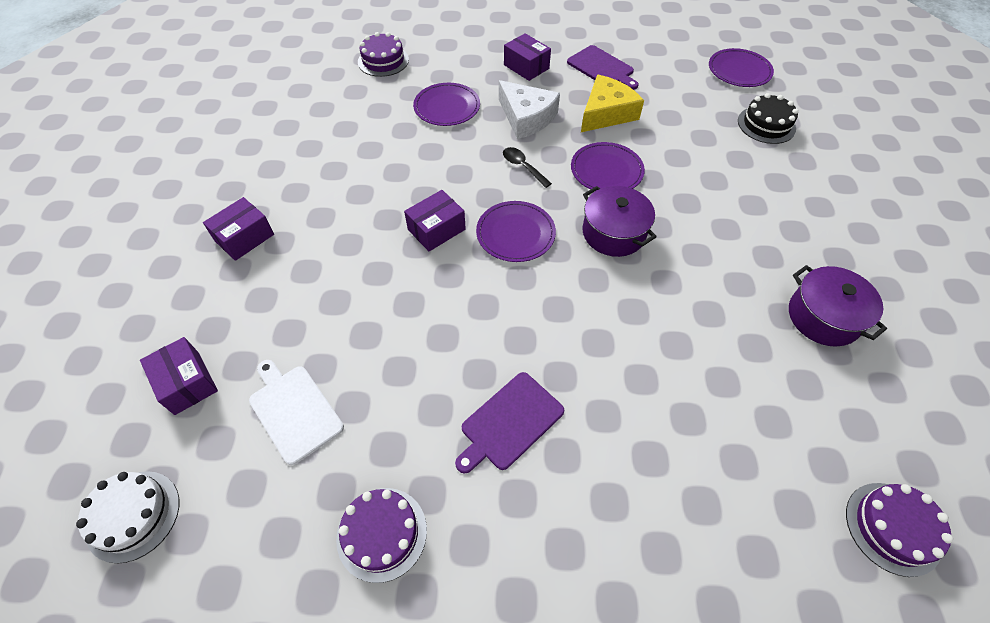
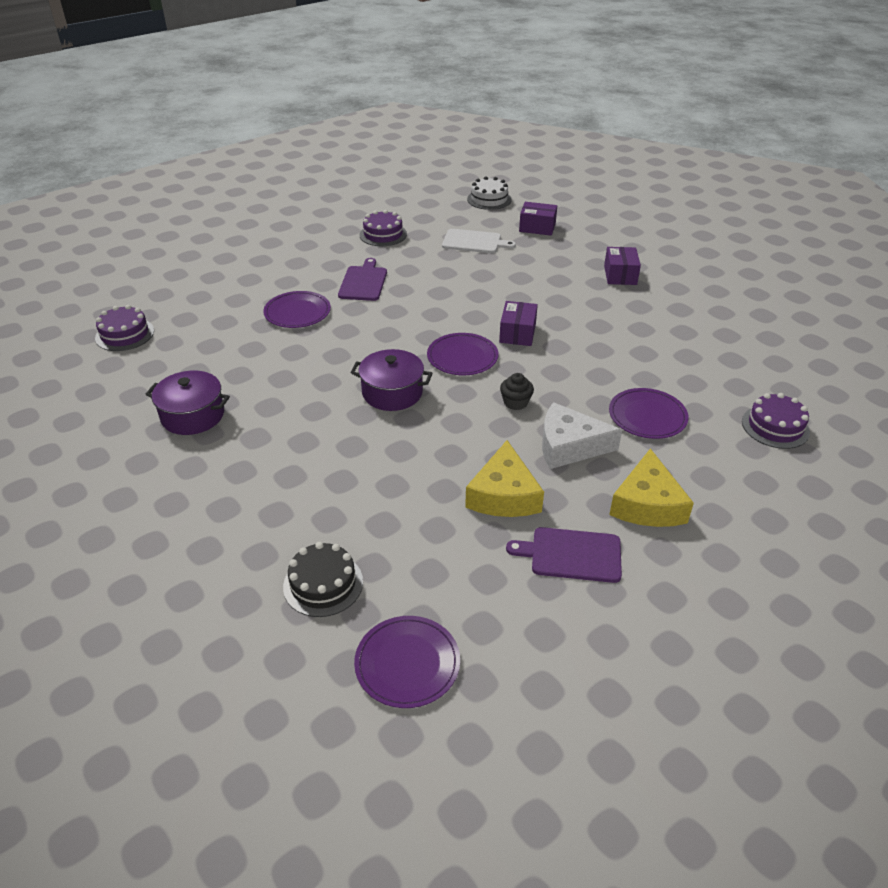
camera: 140 degrees right, 15 degrees down
black spoon [503,147,552,188] -> black cupcake [500,373,534,410]
purple box [504,33,551,81] -> yellow cheese [609,448,694,527]
purple plate [571,142,645,190] -> purple plate moved to [263,291,331,328]

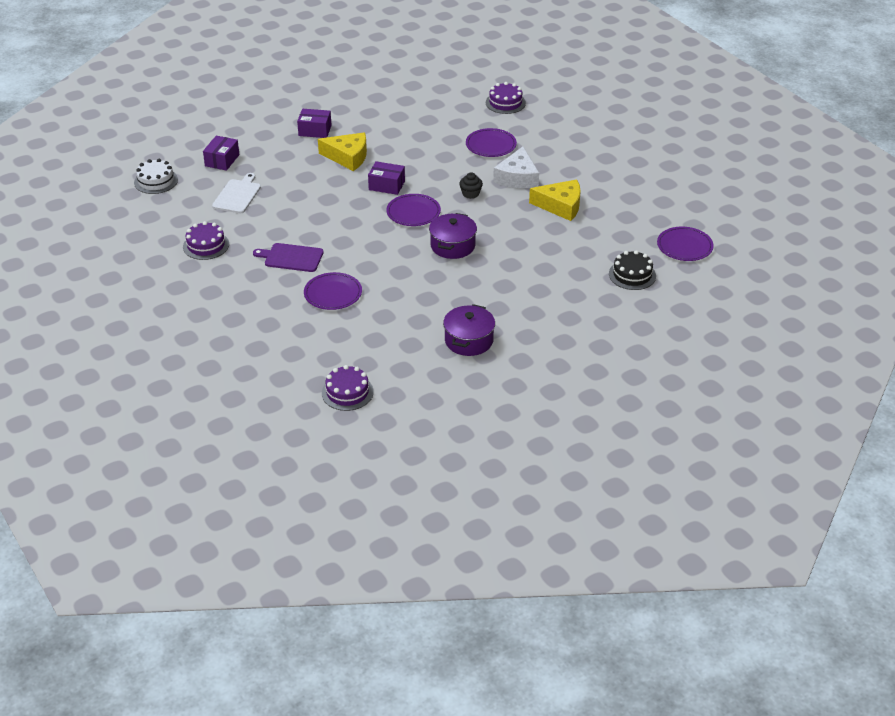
camera: 85 degrees left, 0 degrees up
purple cutting board [506,527,622,583] -> none
yellow cheese [609,448,694,527] -> yellow cheese moved to [318,132,367,171]

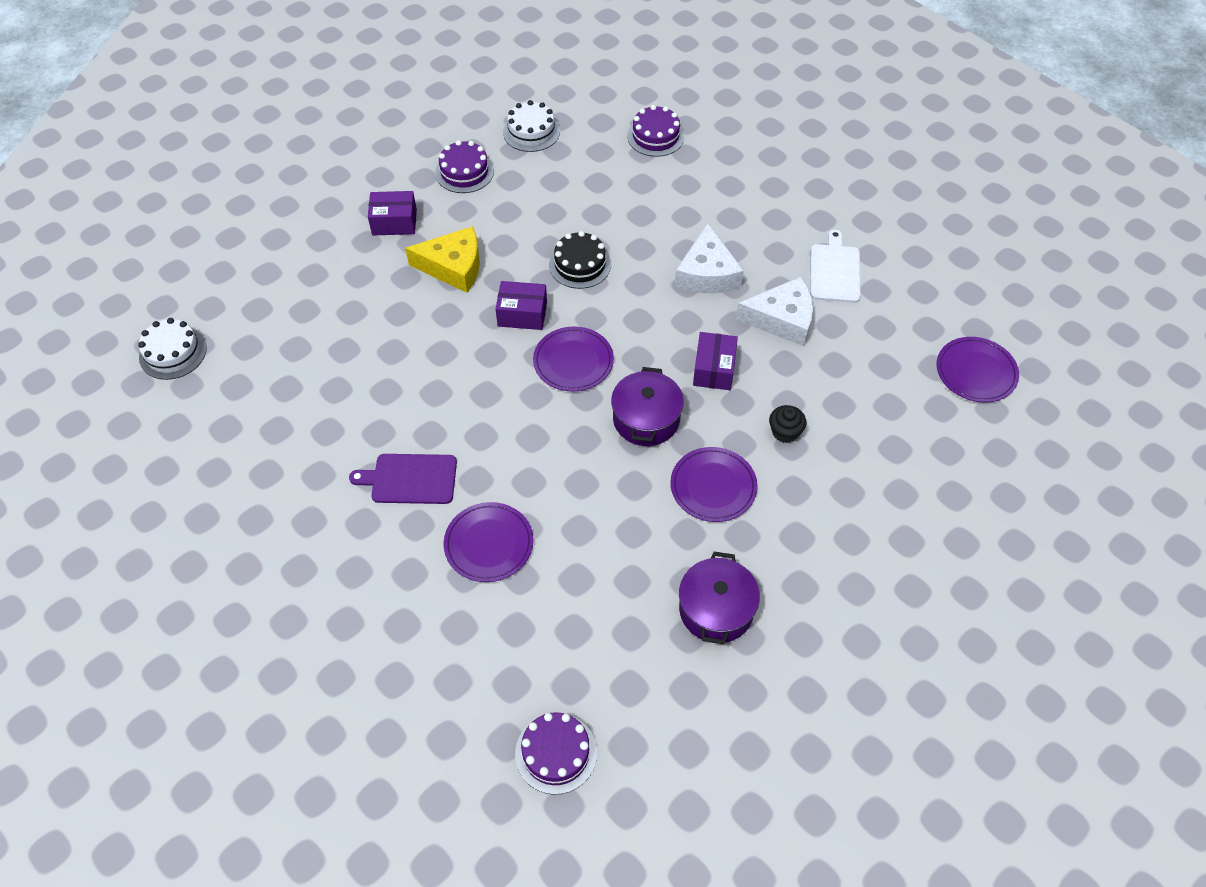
camera: 10 degrees left, 15 degrees up
purple cake [183,221,229,260] -> purple cake moved to [435,140,494,193]
purple box [203,136,239,171] -> purple box moved to [693,332,738,390]
white cutting board [212,173,261,213] -> white cutting board moved to [810,230,861,303]
black cupcake [459,172,483,199] -> black cupcake moved to [769,405,806,443]
purple plate [466,128,517,157] -> purple plate moved to [670,447,758,522]
yellow cheese [529,179,581,221] -> white cheese [736,277,813,346]
black cake [609,250,656,290] -> black cake moved to [549,231,611,289]
none -> white cake [503,100,560,152]

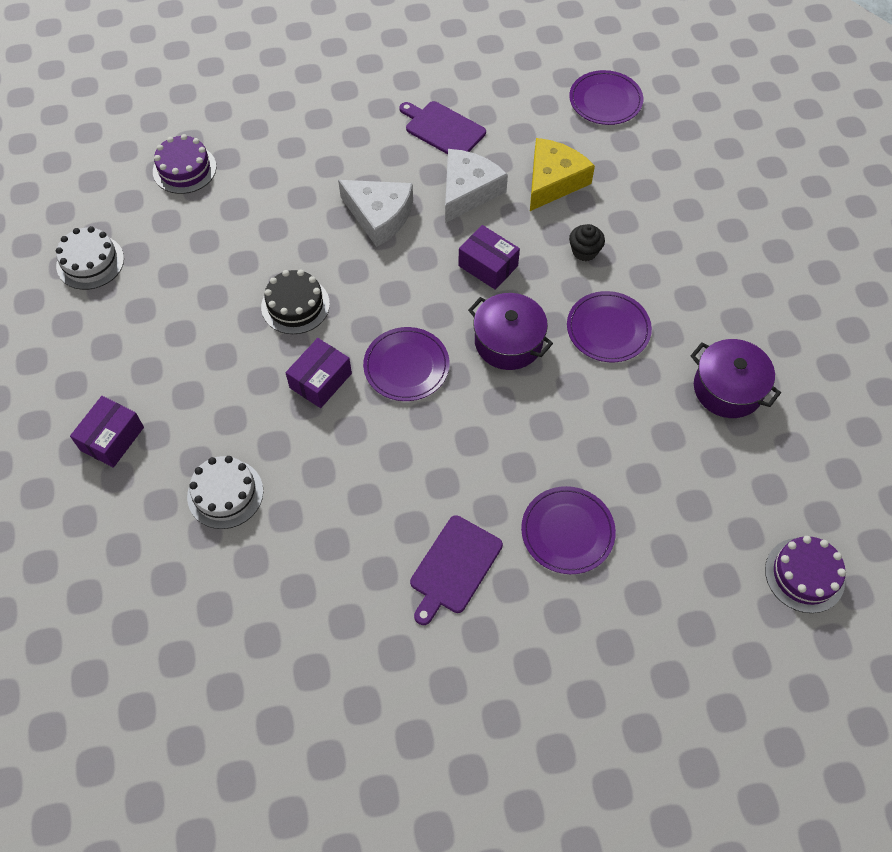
camera: 60 degrees left, 5 degrees up
white cake [138,318,207,380] -> white cake moved to [187,456,263,529]
yellow cheese [405,226,480,293] -> yellow cheese moved to [530,138,595,211]
purple cake [435,140,494,193] -> none
white cutting board [810,230,861,303] -> purple cutting board [400,101,486,154]

